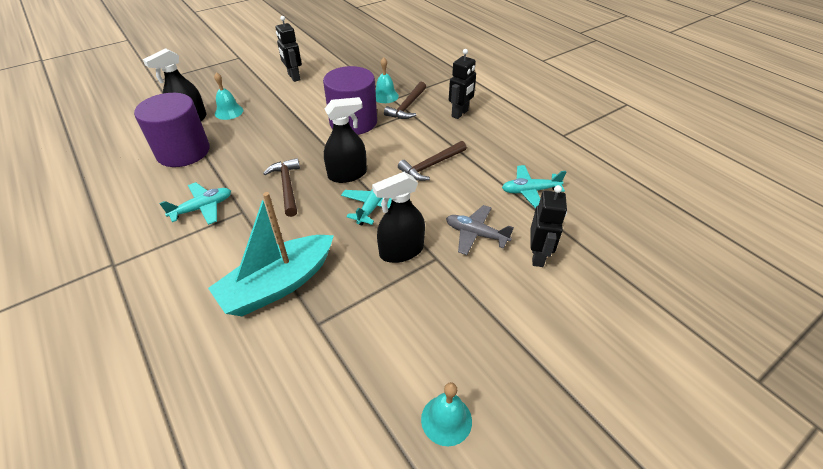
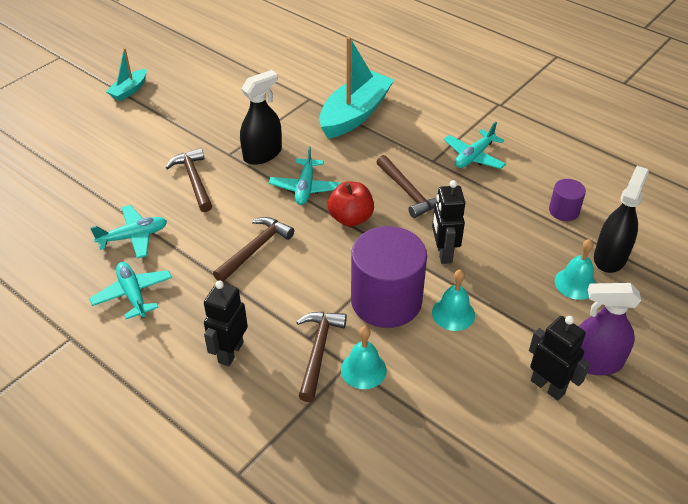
camera: 165 degrees right, 0 degrees up
purple cylinder [134,93,210,167] -> purple cylinder [549,179,586,221], size x0.47
black spray bottle [324,97,367,183] -> red apple [327,181,374,227]
turquoise bell [421,382,472,446] -> turquoise bell moved to [432,269,475,331]
grey plane [446,205,514,255] -> brown hammer [165,148,212,212]
black robot [530,185,567,267] -> black robot moved to [432,180,465,264]
none -> turquoise plane [89,262,172,319]
none -> turquoise boat [106,48,147,101]
none -> purple spray bottle [578,283,641,375]

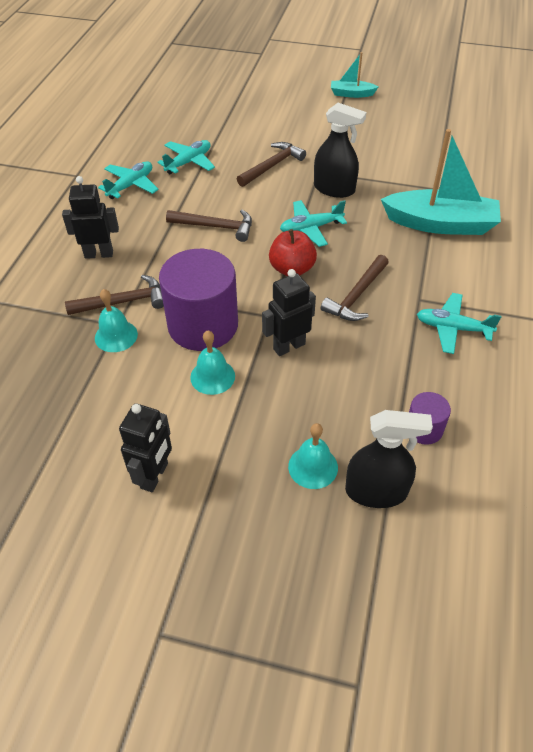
camera: 65 degrees right, 5 degrees up
turquoise plane [90,205,167,259] -> turquoise plane turned 90 degrees counterclockwise [158,140,215,174]
purple spray bottle [578,283,641,375] -> none

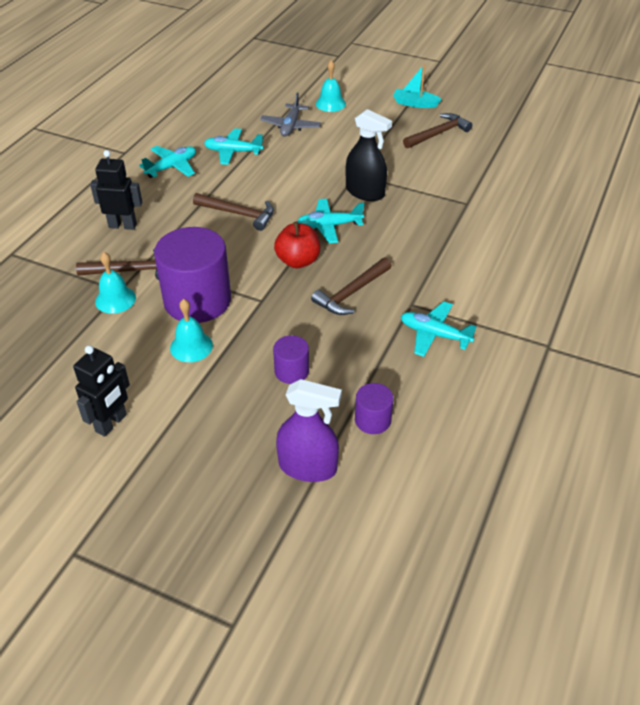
camera: 10 degrees right, 5 degrees down
turquoise plane [158,140,215,174] -> turquoise plane turned 135 degrees counterclockwise [204,129,264,165]
brown hammer [237,142,306,187] -> brown hammer moved to [403,113,472,148]
black robot [262,269,316,356] -> none
turquoise bell [288,423,338,489] -> turquoise bell moved to [316,60,346,112]
black spray bottle [345,410,433,508] -> purple spray bottle [276,379,342,482]
turquoise boat [381,129,501,235] -> none
none -> grey plane [260,92,321,137]
none -> purple cylinder [273,335,309,384]

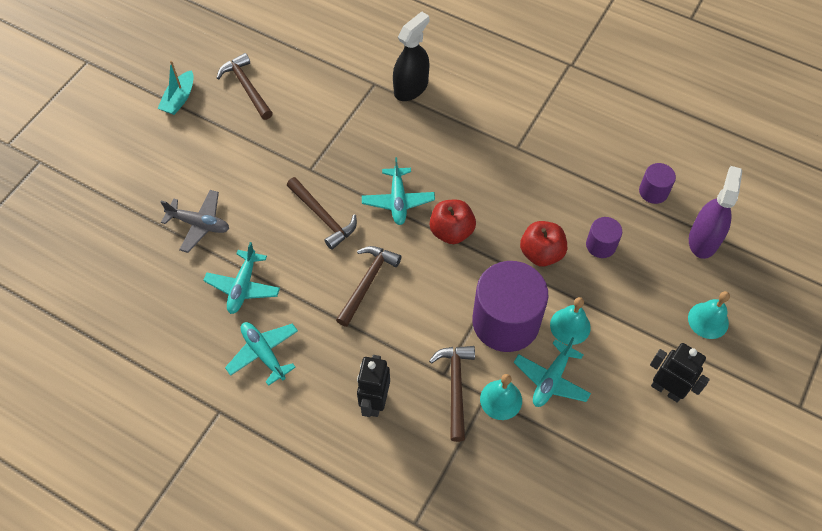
camera: 85 degrees left, 15 degrees up
brown hammer [311,257,392,315] -> brown hammer moved to [287,177,357,250]
turquoise bell [316,60,346,112] -> turquoise bell moved to [688,291,730,339]
black spray bottle [346,109,392,201] -> black spray bottle moved to [393,11,429,101]
turquoise plane [401,301,477,357] -> turquoise plane moved to [514,337,591,407]
none -> red apple [520,221,567,266]

